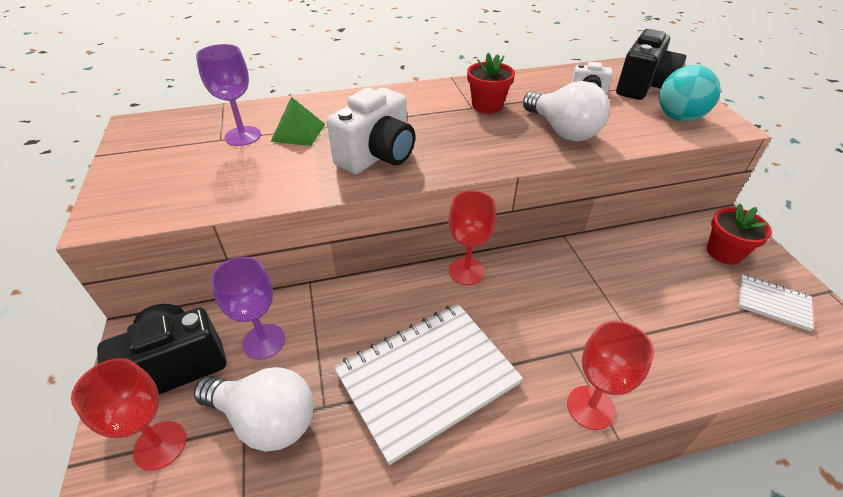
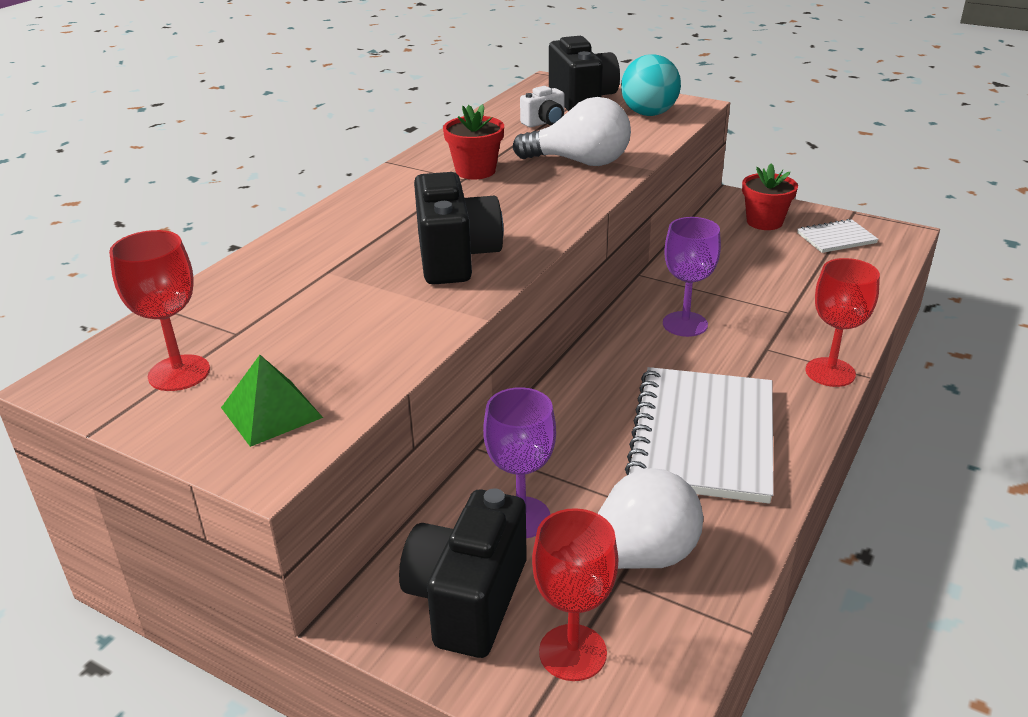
camera: 45 degrees left, 10 degrees down
purple goblet [196,44,261,146] -> purple goblet moved to [663,217,721,337]
green pyramid [270,97,325,146] -> green pyramid moved to [221,355,323,447]
white camera [327,88,415,174] -> black camera [414,172,503,285]
red goblet [448,191,496,285] -> red goblet moved to [109,230,210,391]

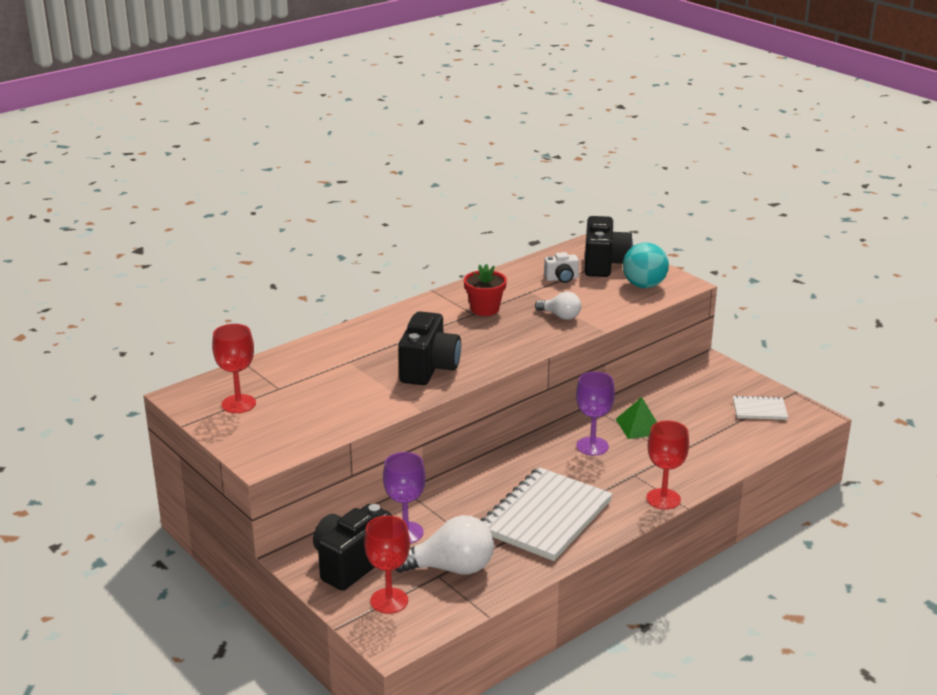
camera: 20 degrees right, 5 degrees down
green pyramid [221,355,323,447] -> green pyramid moved to [616,397,657,439]
white light bulb [513,97,631,166] -> white light bulb [535,292,581,320], size x0.58
red flower pot [742,163,798,230] -> none

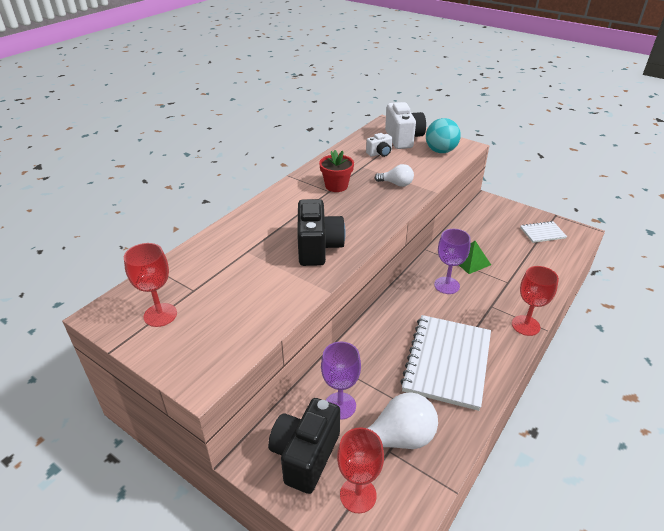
camera: 15 degrees left, 10 degrees up
black camera [584,216,633,277] -> white camera [385,102,426,149]

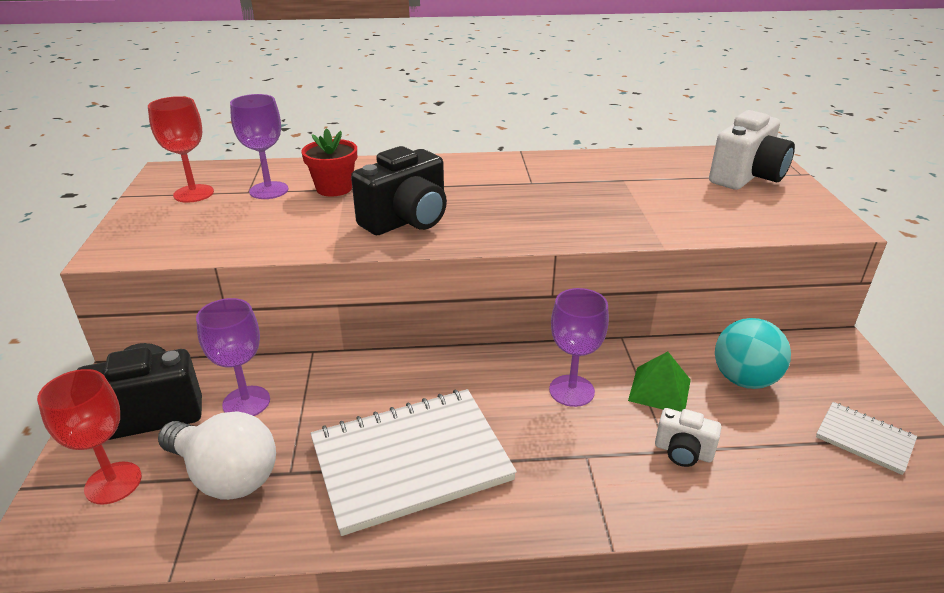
camera: 50 degrees right, 5 degrees down
red flower pot [319,150,354,192] -> red flower pot moved to [301,128,357,197]
white camera [366,133,393,157] -> white camera moved to [655,408,722,467]
white light bulb [375,164,414,187] -> none
turquoise ball [426,118,461,153] -> turquoise ball moved to [715,318,791,389]
red goblet [512,266,559,336] -> none
none -> purple goblet [230,94,288,199]

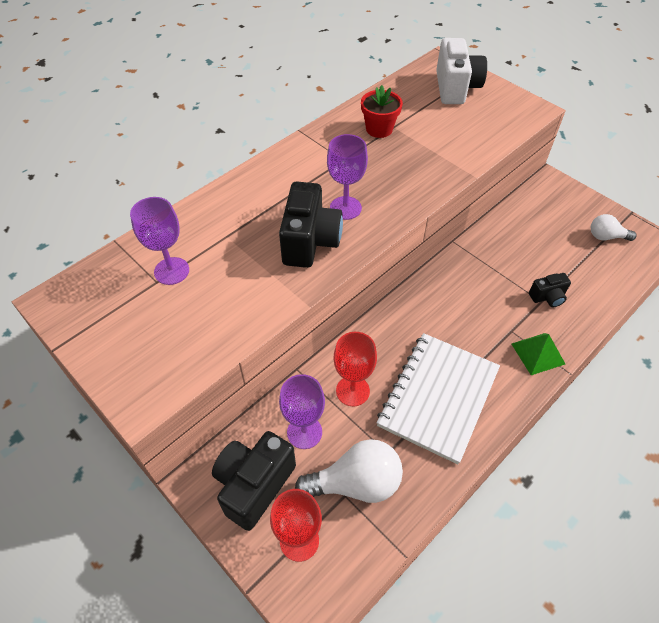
camera: 40 degrees left, 20 degrees up
red goblet [148,96,214,203] -> red goblet moved to [333,332,377,406]
red flower pot [301,128,357,197] -> red flower pot moved to [361,85,403,138]
purple goblet [549,288,609,407] -> purple goblet moved to [327,134,368,220]
green pyramid [628,352,691,412] -> green pyramid moved to [512,333,565,375]
white camera [655,408,722,467] -> black camera [529,273,571,307]
turquoise ball [715,318,791,389] -> none
white notebook [816,402,917,475] -> white light bulb [591,214,637,241]

